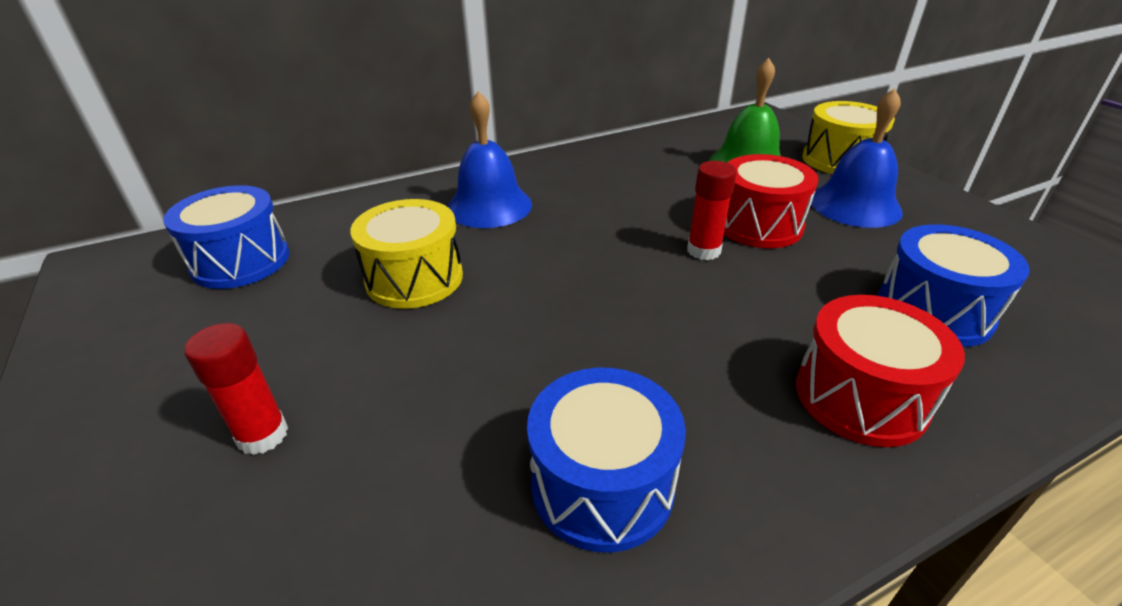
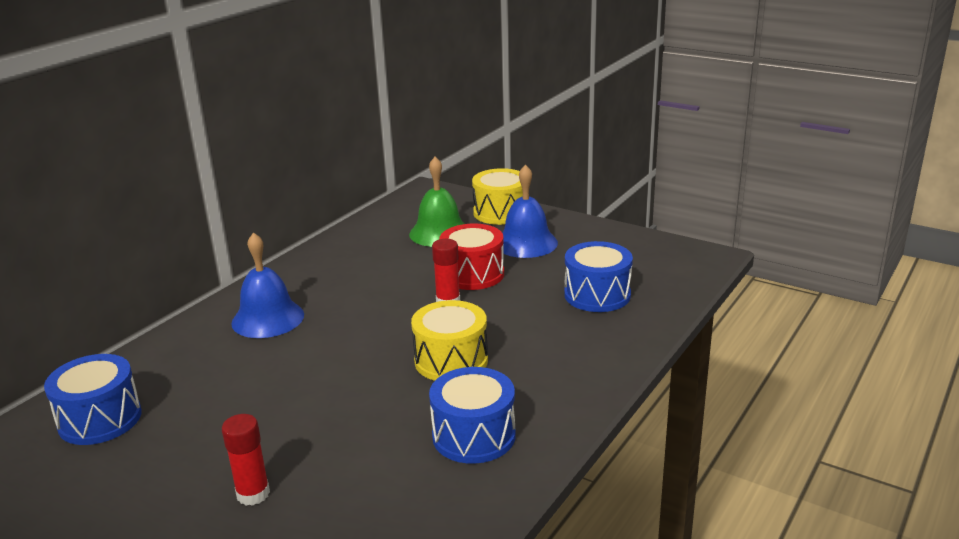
camera: 30 degrees left, 10 degrees down
yellow drum [350,199,463,309] -> yellow drum moved to [411,300,488,381]
red drum [796,295,965,447] -> none

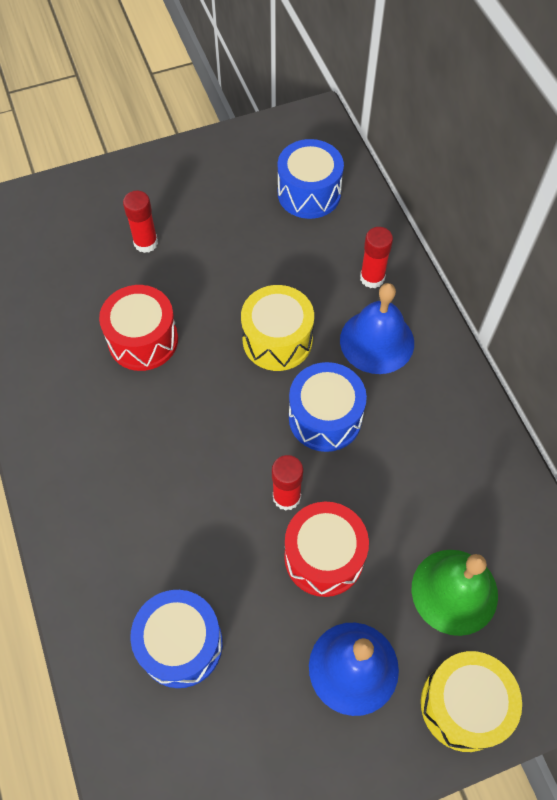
camera: 125 degrees right, 35 degrees up
yellow drum [411,300,488,381] -> yellow drum moved to [241,285,314,371]
blue drum [429,367,516,464] -> blue drum moved to [289,362,367,452]
none -> red drum [99,285,178,371]
none -> red glue stick [360,227,393,288]

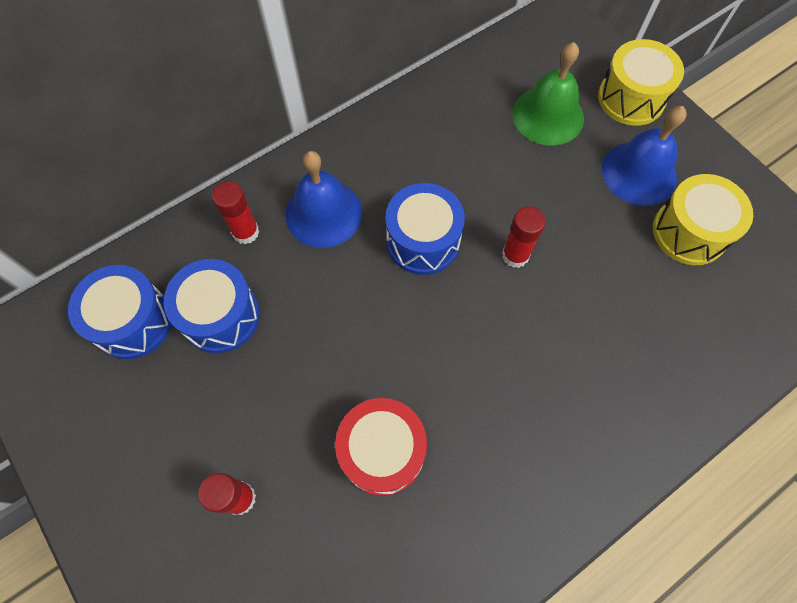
camera: 105 degrees left, 5 degrees up
blue drum [130,590,223,688] -> blue drum moved to [164,259,260,353]
yellow drum [241,285,314,371] -> yellow drum moved to [653,174,753,265]
red drum [284,502,369,597] -> none

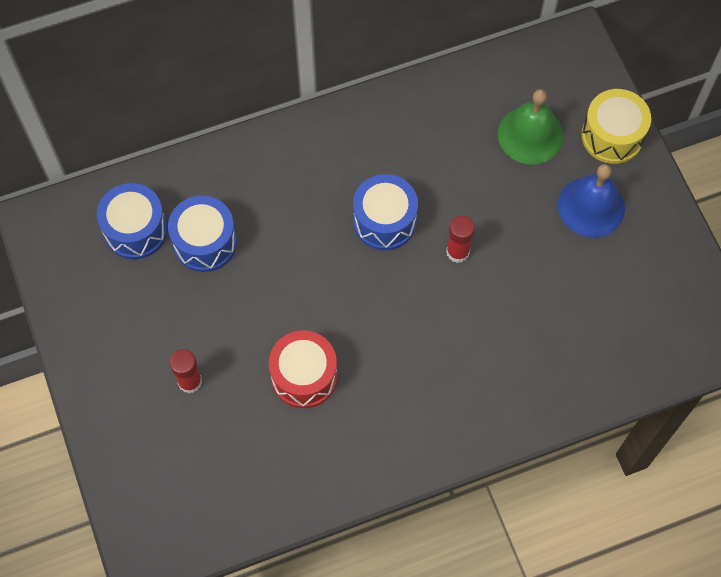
camera: 15 degrees right, 0 degrees up
red glue stick [212,181,259,244] -> none
blue bell [285,151,362,248] -> none
yellow drum [653,174,753,265] -> none

